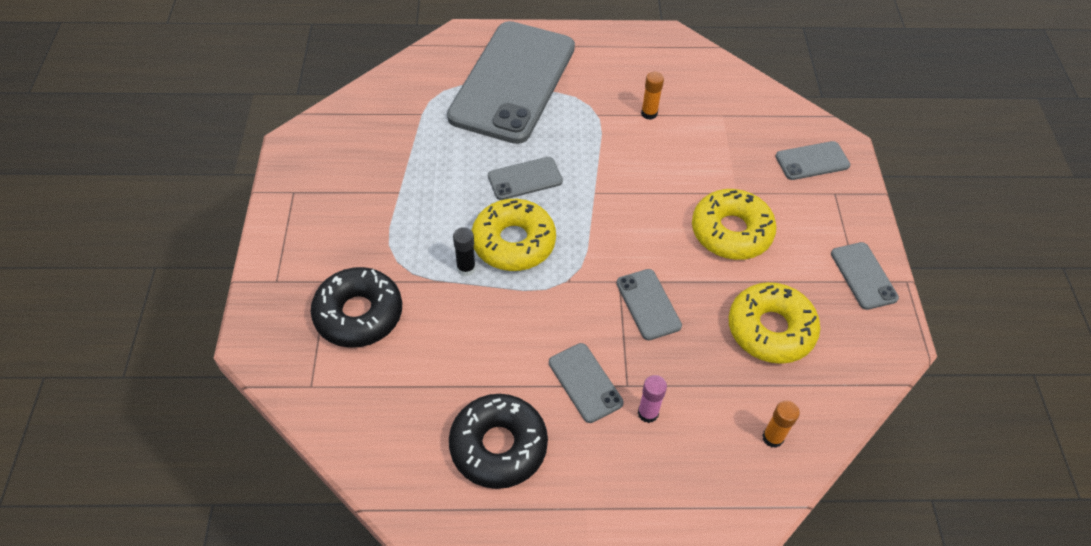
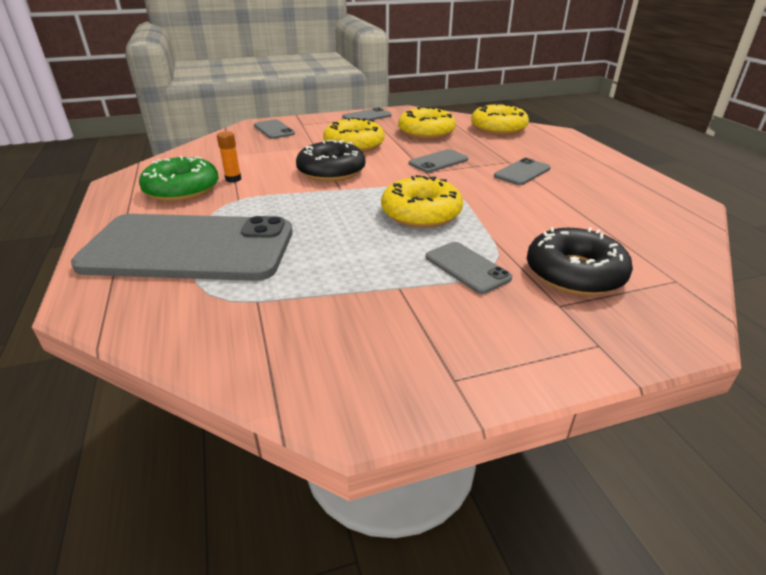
camera: 105 degrees left, 20 degrees down
black donut [449,394,548,489] -> black donut moved to [296,140,365,182]
black glue stick [453,227,476,276] -> none
grey phone [488,157,563,200] -> grey phone moved to [426,242,512,294]
pink glue stick [638,375,667,423] -> none
orange glue stick [762,401,800,448] -> yellow donut [471,103,529,135]
none -> green donut [139,156,219,201]

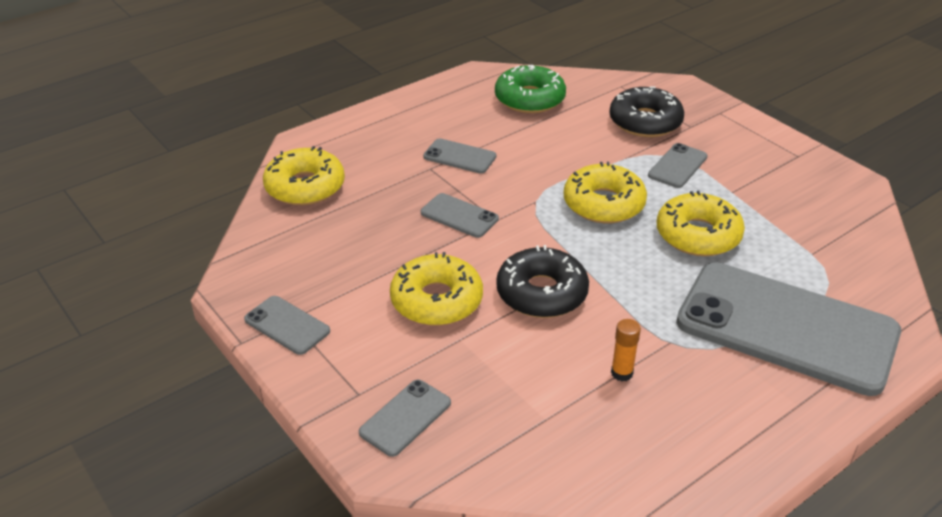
camera: 110 degrees left, 5 degrees up
grey phone [71,214,293,281] -> grey phone turned 45 degrees counterclockwise [676,262,901,396]
green donut [139,156,219,201] -> green donut moved to [495,65,566,113]
yellow donut [398,107,456,139] -> yellow donut moved to [657,191,745,256]

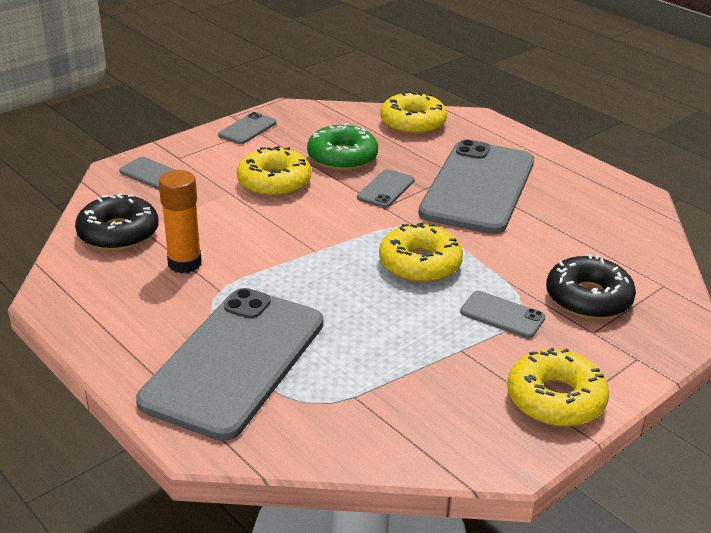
camera: 85 degrees right, 5 degrees down
grey phone [423,138,496,174] -> grey phone [418,139,534,234], size x2.42
green donut [495,65,566,113] -> green donut moved to [307,124,378,171]
black donut [496,245,589,318] -> black donut moved to [75,193,159,251]
orange glue stick [611,319,641,381] -> orange glue stick [159,170,202,274], size x1.80
yellow donut [657,191,745,256] -> yellow donut moved to [507,348,609,427]

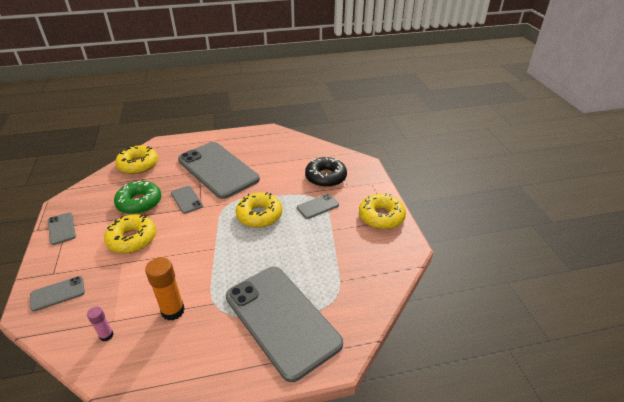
camera: 60 degrees left, 5 degrees up
black donut [75,193,159,251] -> pink glue stick [87,307,114,341]

